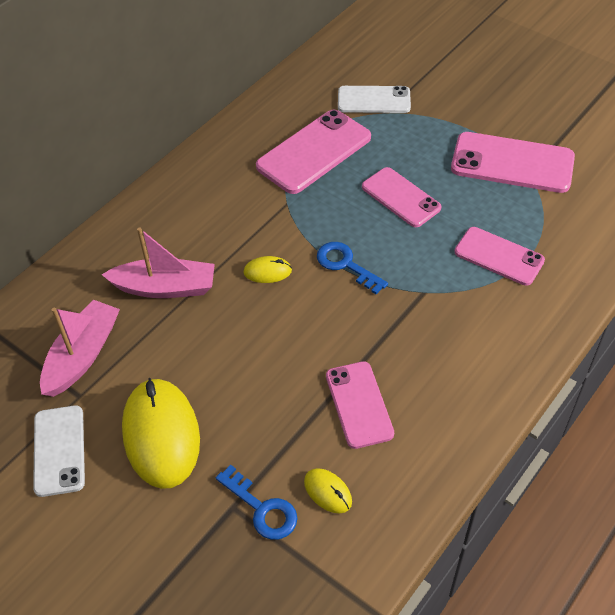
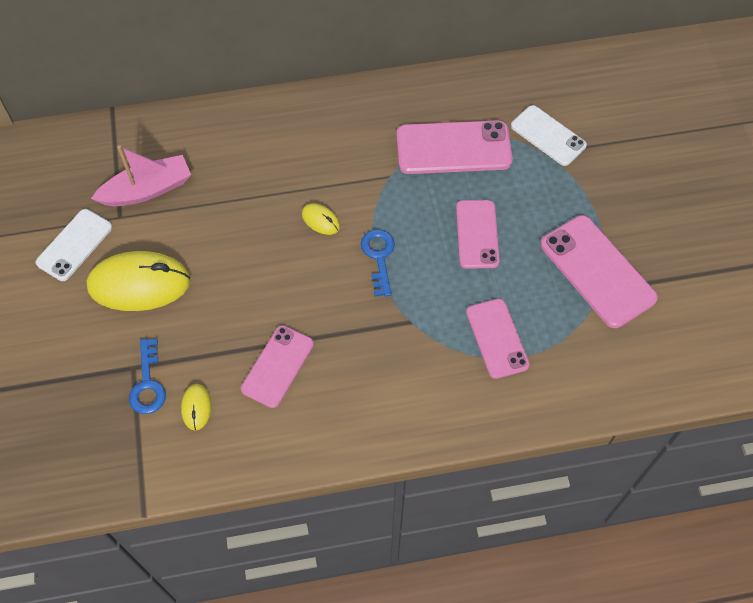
camera: 40 degrees right, 10 degrees up
pink boat [102,227,215,298] -> none
yellow mouse [122,378,200,489] -> yellow mouse turned 60 degrees clockwise [86,251,191,311]

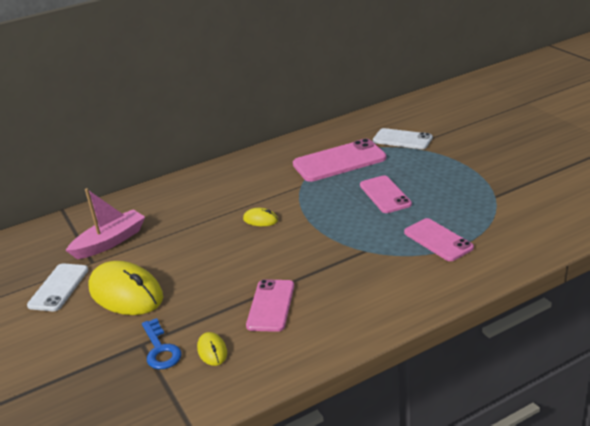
camera: 15 degrees left, 30 degrees down
yellow mouse [86,251,191,311] -> yellow mouse turned 60 degrees clockwise [89,261,163,315]
blue key [361,229,395,297] -> none
pink phone [540,215,658,328] -> none

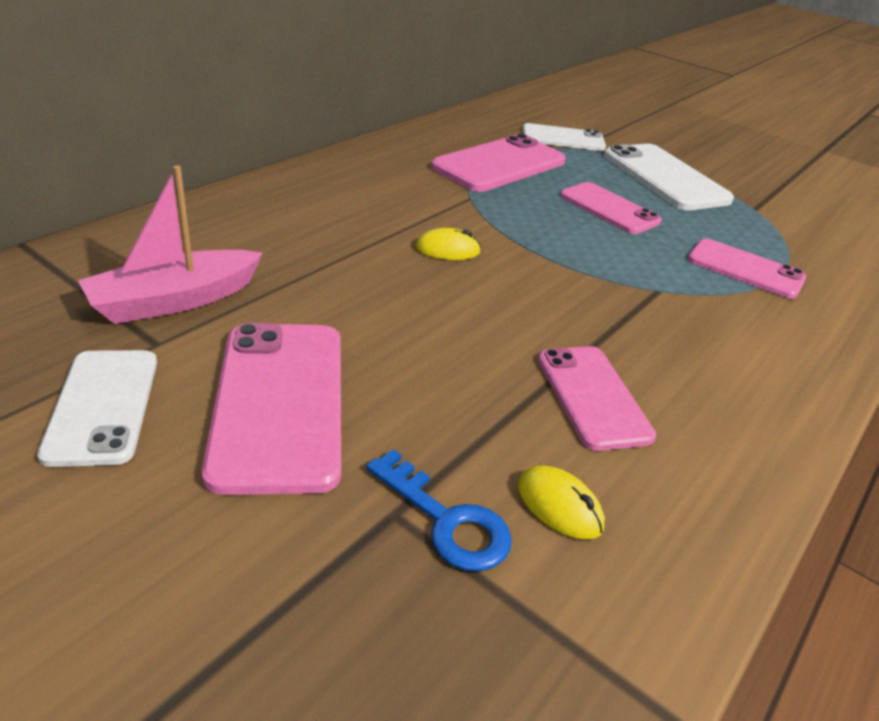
camera: 30 degrees left, 5 degrees up
pink boat [66,188,145,259] -> pink boat turned 150 degrees counterclockwise [78,165,263,324]
yellow mouse [89,261,163,315] -> pink phone [202,323,341,495]
none -> white phone [604,144,734,210]

